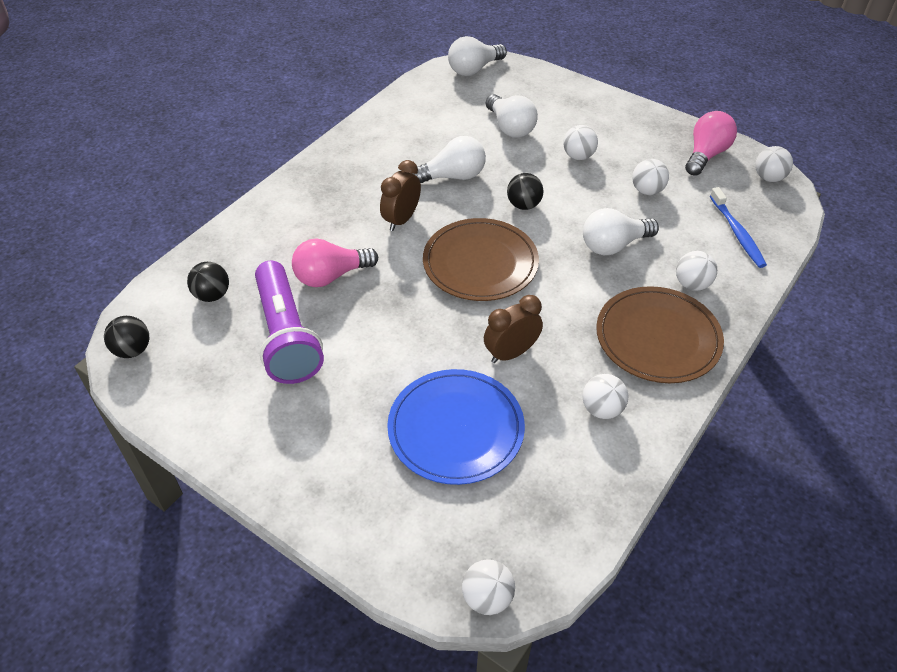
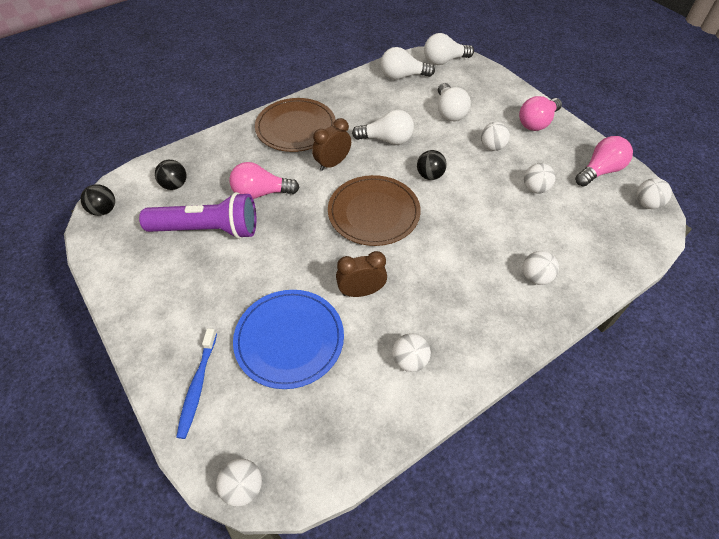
camera: 20 degrees right, 5 degrees up
purple flashlight [255,261,324,384] -> purple flashlight turned 90 degrees counterclockwise [139,192,256,239]
white light bulb [583,208,659,255] -> white light bulb moved to [381,47,435,80]
brown plate [596,286,724,383] -> brown plate moved to [255,98,336,152]
blue toothbrush [710,187,767,268] -> blue toothbrush moved to [176,328,217,439]
none -> pink light bulb [519,96,562,131]

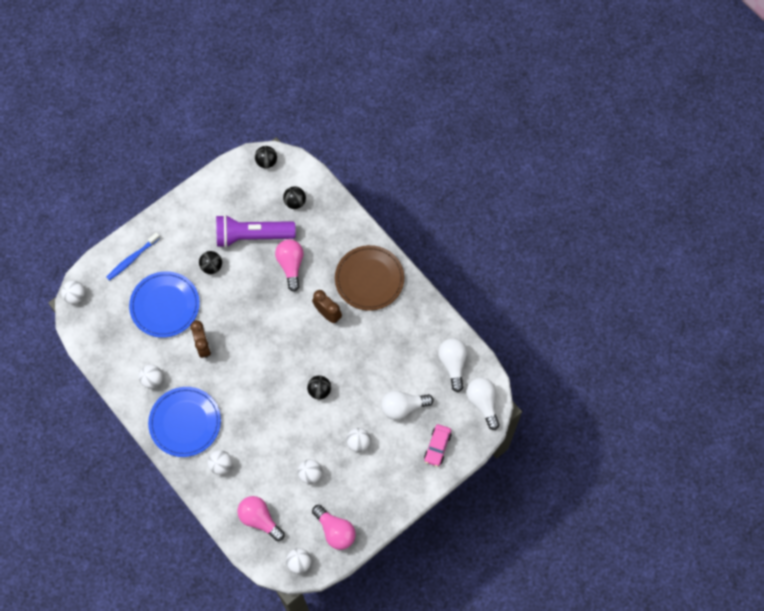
camera: 85 degrees right, 15 degrees up
purple flashlight [139,192,256,239] -> purple flashlight turned 90 degrees clockwise [216,215,295,248]
blue toothbrush [176,328,217,439] -> blue toothbrush turned 45 degrees counterclockwise [106,232,160,281]
brown plate [328,175,421,246] -> none
white light bulb [352,109,414,145] -> none
pink light bulb [519,96,562,131] -> pink light bulb moved to [237,496,285,541]
none -> blue plate [148,387,221,457]
none -> black ball [199,251,222,274]
none -> pink car [424,424,452,467]

